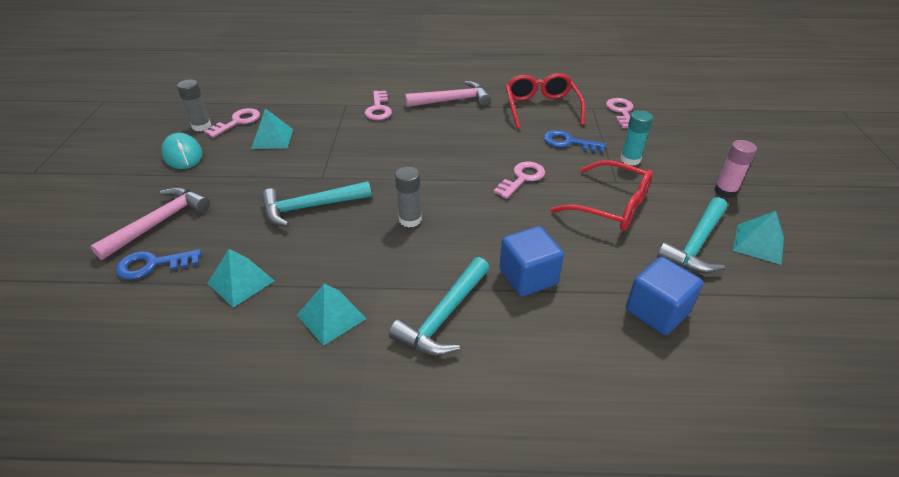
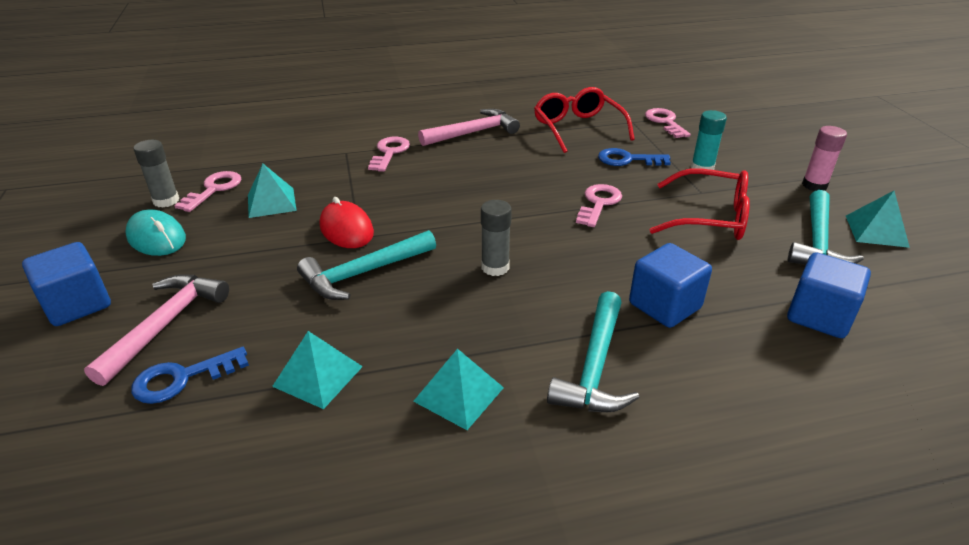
camera: 15 degrees left, 5 degrees down
pink key [365,91,392,120] -> pink key turned 150 degrees counterclockwise [368,136,410,172]
none -> blue cube [22,242,111,326]
none -> red mouse [320,197,374,248]

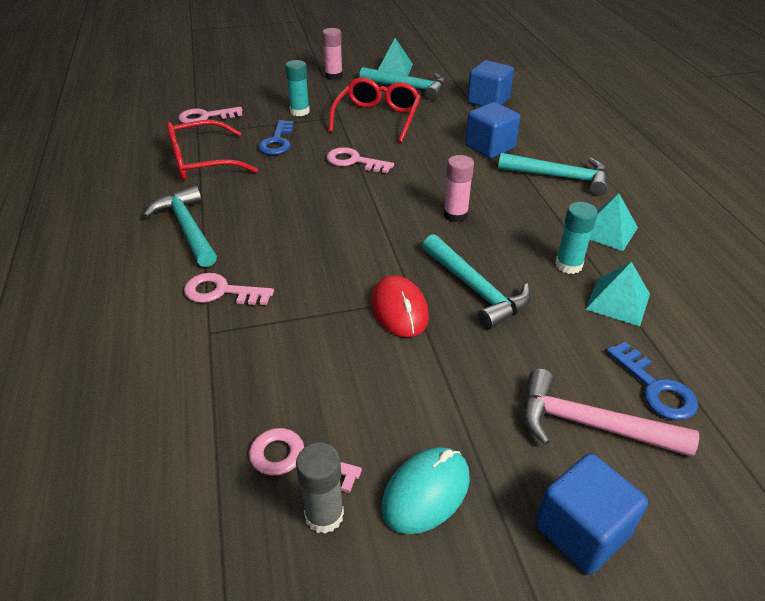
camera: 90 degrees left, 5 degrees up
turquoise pyramid [248,164,297,218] -> none
red mouse [320,197,374,248] -> red mouse turned 75 degrees counterclockwise [371,275,429,337]
pink hammer [418,109,520,146] -> turquoise hammer [143,186,217,267]
grey glue stick [481,200,512,276] -> pink glue stick [444,155,474,222]
none -> turquoise glue stick [555,202,598,274]

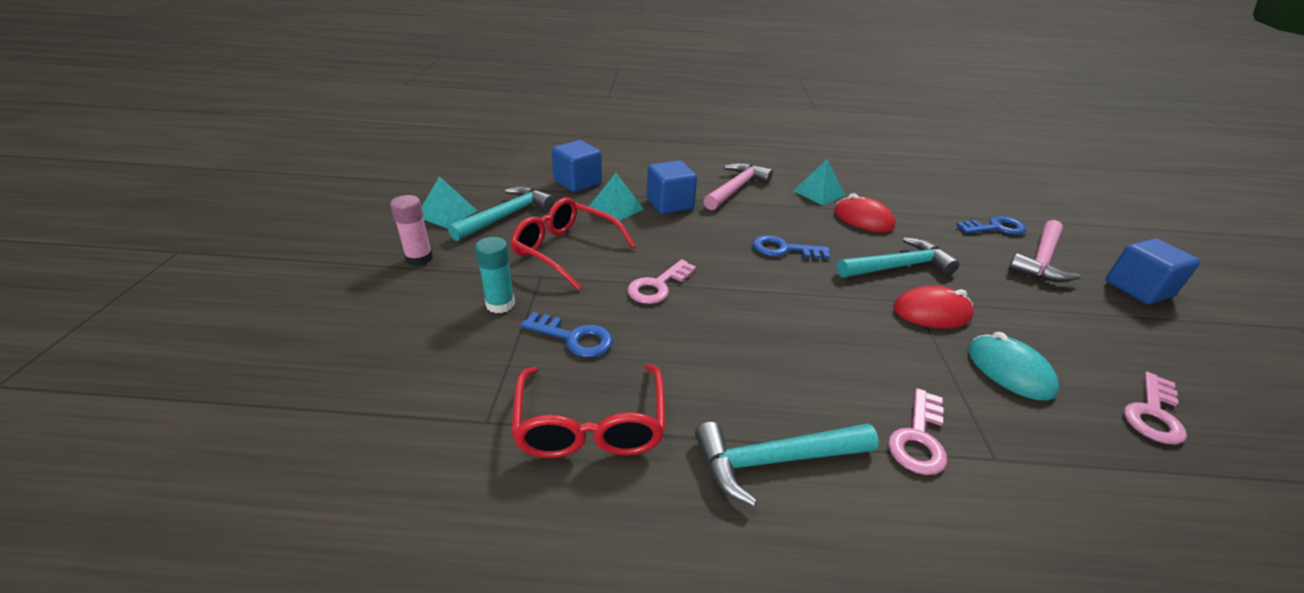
camera: 75 degrees left, 5 degrees down
pink key [178,107,243,123] -> none
grey glue stick [296,442,344,534] -> none
turquoise mouse [381,447,470,534] -> turquoise mouse moved to [968,332,1059,401]
pink glue stick [444,155,474,222] -> blue key [753,235,830,259]
turquoise hammer [498,153,608,196] -> pink hammer [703,163,773,210]
turquoise glue stick [555,202,598,274] -> red mouse [834,193,895,232]
turquoise pyramid [586,262,650,326] -> turquoise pyramid moved to [589,173,644,221]

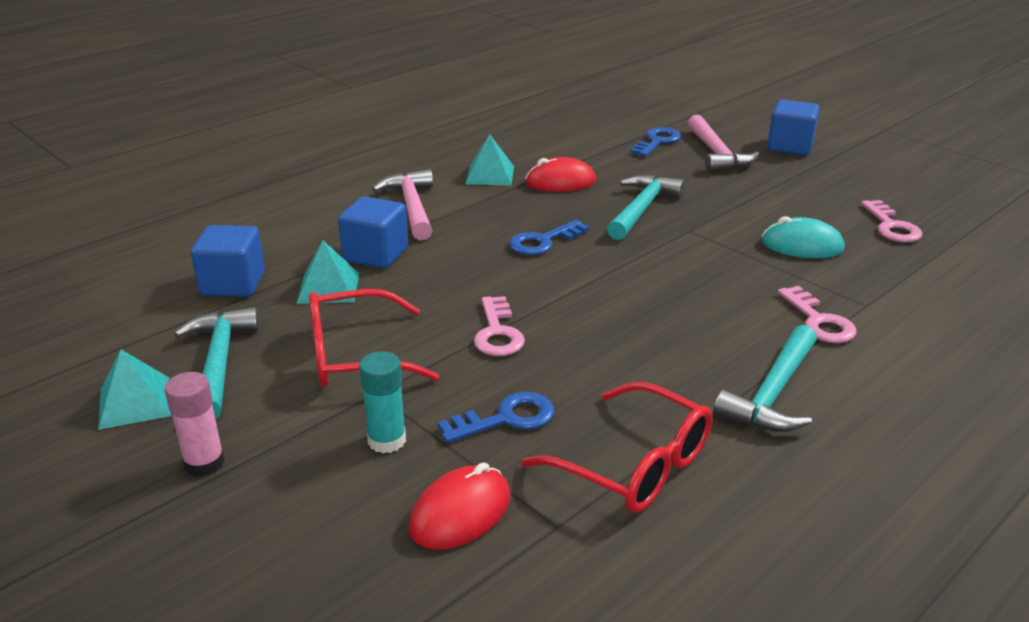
camera: 45 degrees left, 5 degrees down
red mouse [893,286,974,328] -> red mouse moved to [408,462,510,550]

